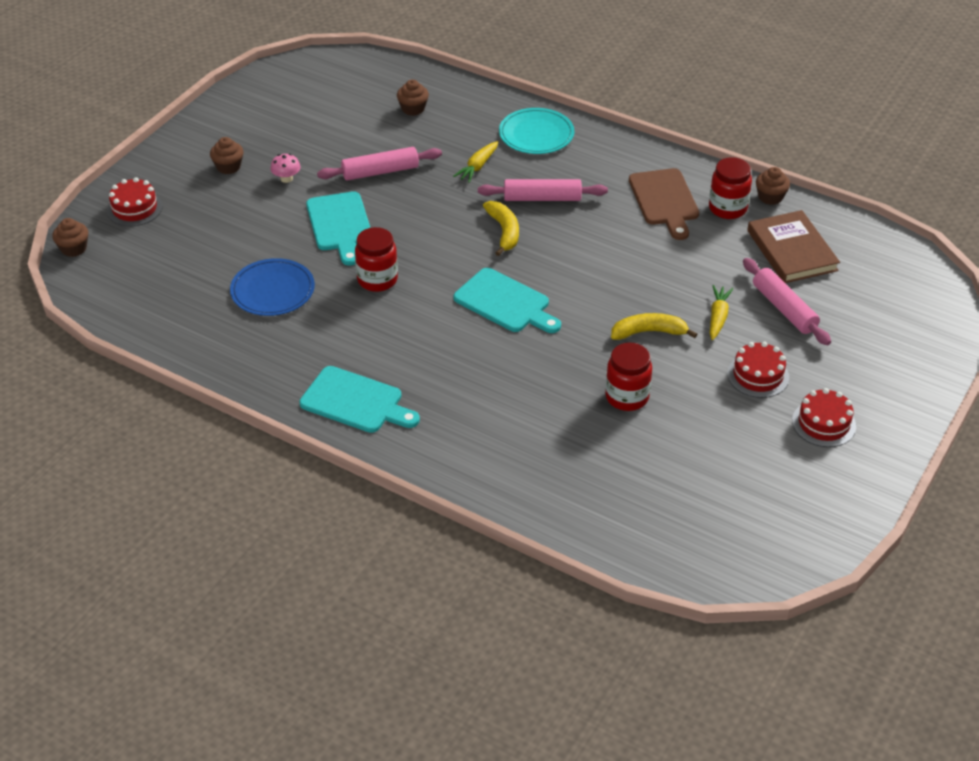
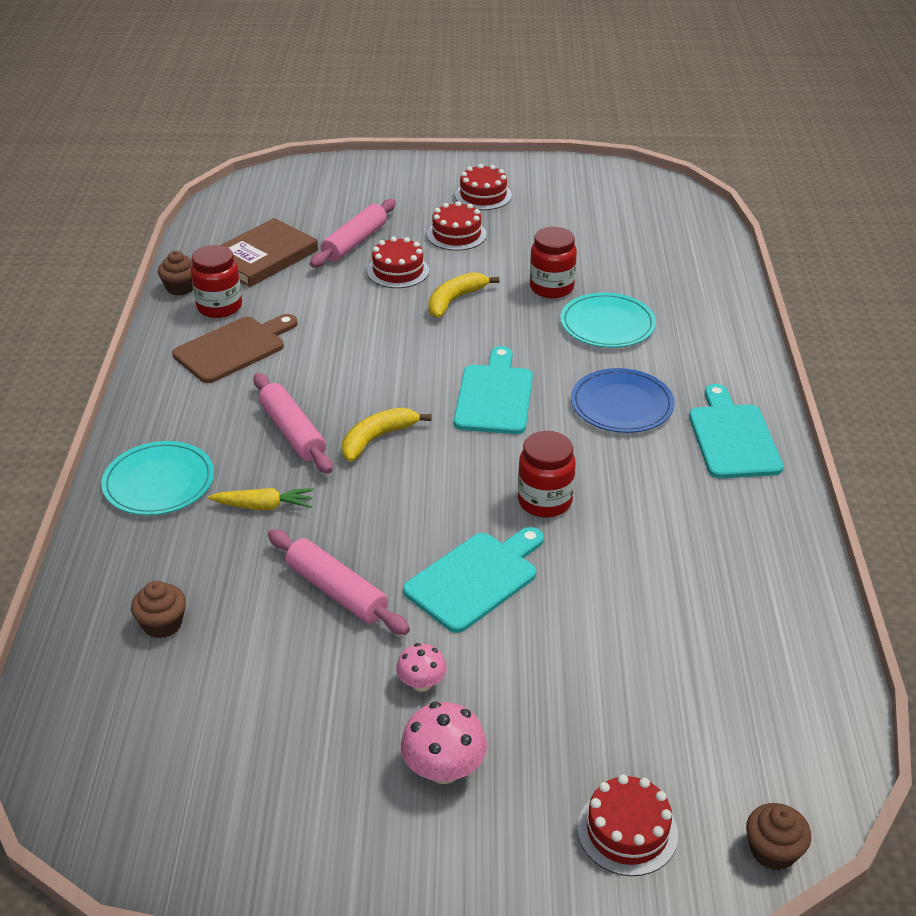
camera: 120 degrees left, 5 degrees down
brown cupcake [210,137,244,174] -> pink mushroom [401,702,487,784]
blue plate [230,258,315,316] -> blue plate moved to [571,368,675,433]
yellow banana [611,313,697,340] -> yellow banana turned 75 degrees clockwise [428,272,499,318]
yellow carrot [710,285,733,340] -> red cake [367,237,429,288]
none -> turquoise plate [560,293,656,348]

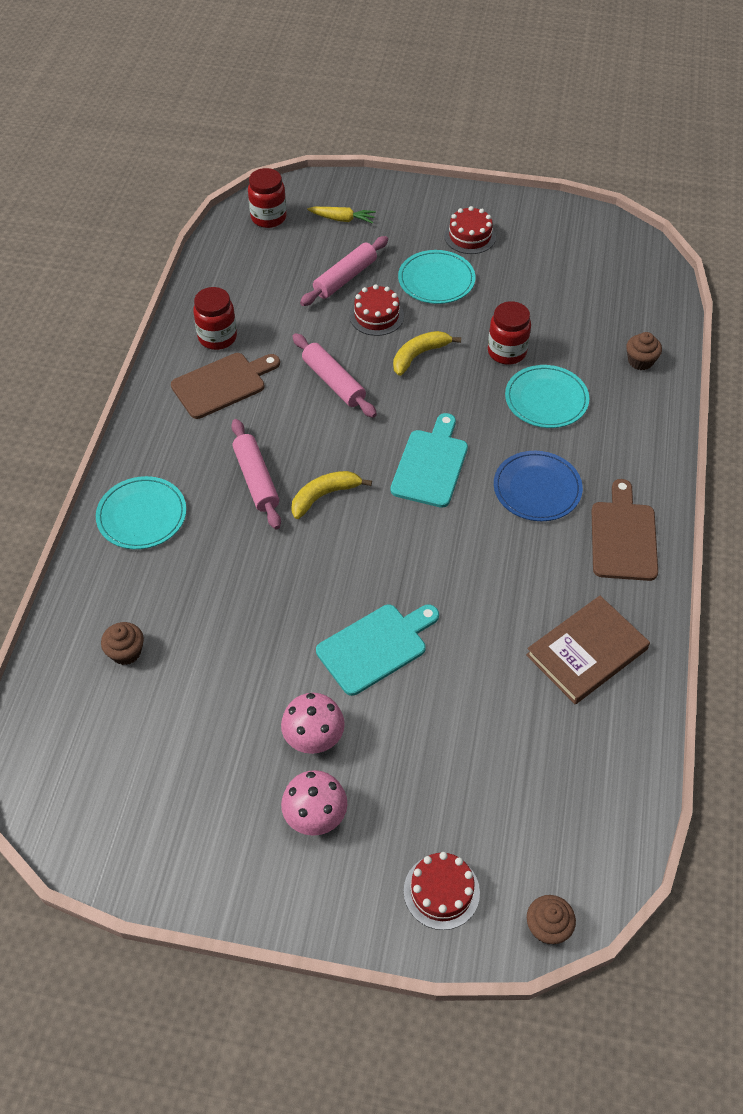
camera: 10 degrees right, 15 degrees up
brown cupcake [158,251,193,296] -> brown cupcake moved to [626,332,662,370]
yellow carrot [208,488,314,510] -> yellow carrot moved to [307,207,376,224]
brown book [221,218,318,287] -> brown book moved to [526,596,650,704]
pink rolling pin [268,529,410,635] -> pink rolling pin moved to [293,333,377,418]
pink mushroom [396,643,447,692] -> pink mushroom [281,693,345,754], size x1.60
red cake [427,201,487,251] -> turquoise plate [398,250,475,304]
red jar [518,431,576,518] -> red jar moved to [248,168,287,228]
turquoise cutting board [689,384,784,479] -> brown cutting board [592,479,658,581]

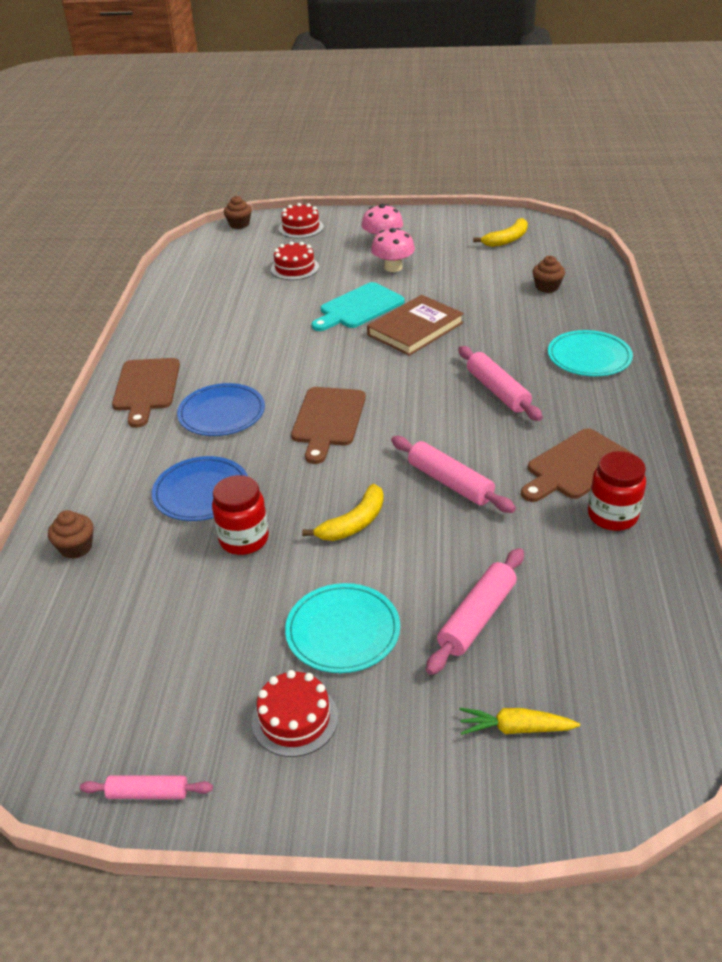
camera: 175 degrees right, 15 degrees down
red jar [248,168,287,228] -> none
yellow banana [291,471,372,519] -> yellow banana moved to [473,218,528,247]
red cake [350,284,404,336] -> red cake moved to [271,241,319,280]
turquoise cutting board [390,413,468,508] -> brown cutting board [291,387,366,464]
turquoise plate [505,365,589,428] -> blue plate [152,456,248,521]
brown book [526,596,650,704] -> brown book moved to [367,295,464,356]
none -> pink rolling pin [80,775,213,799]

